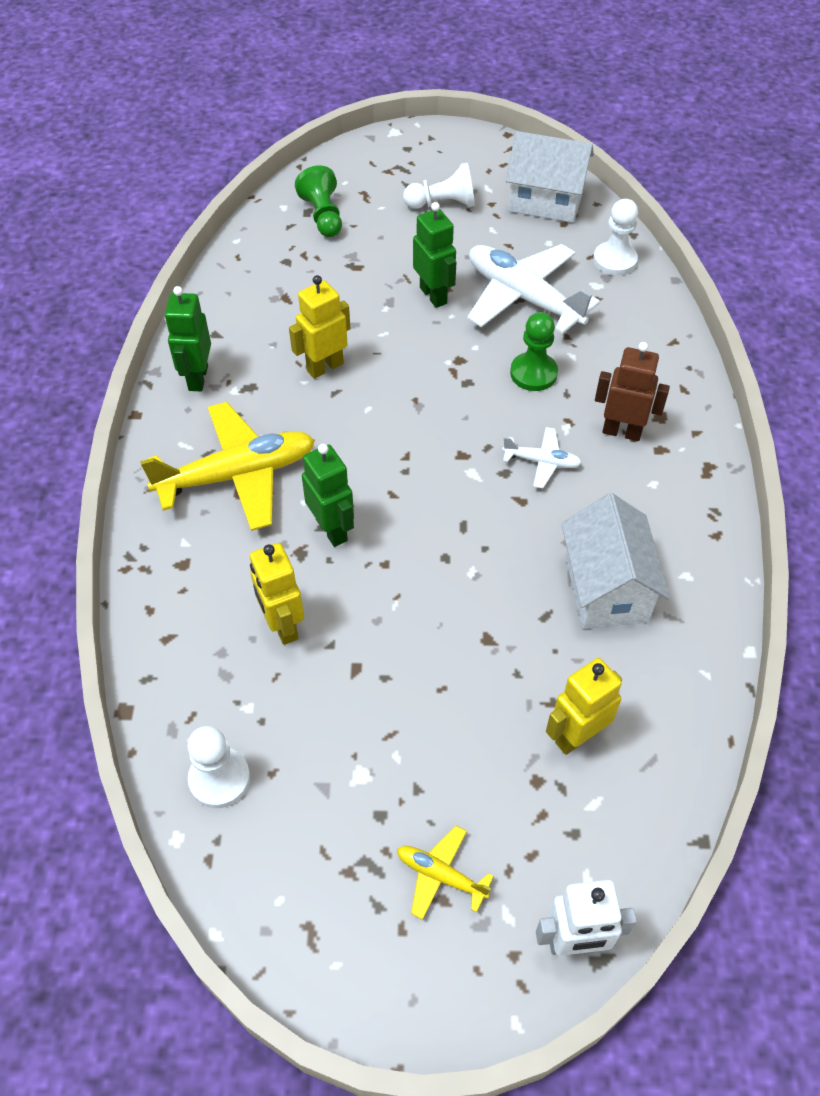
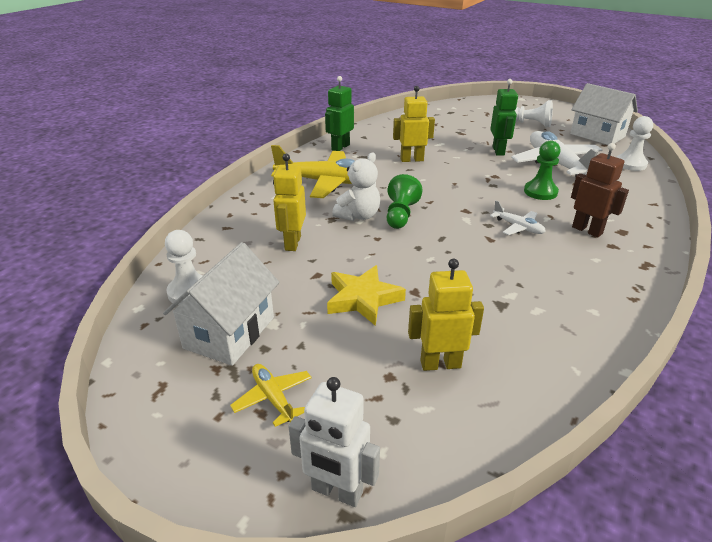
camera: 30 degrees right, 20 degrees down
green pawn [295,165,342,237] -> green pawn moved to [387,174,422,229]
green robot [302,444,354,547] -> white teddy bear [332,152,380,221]
white house [561,493,670,629] -> white house moved to [163,242,279,366]
none -> yellow star [327,265,406,326]

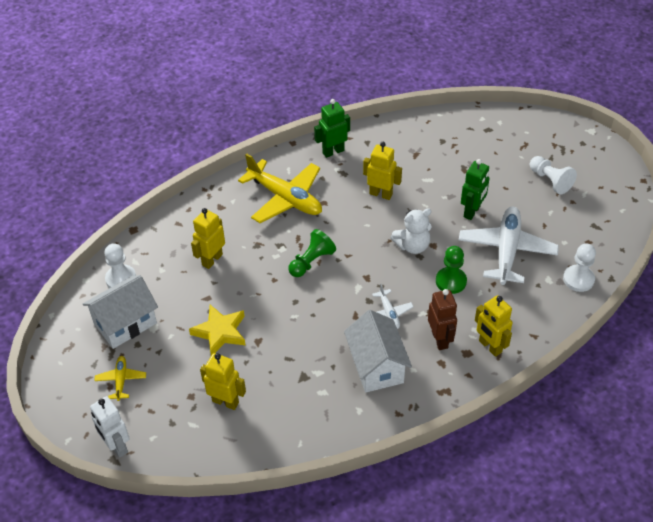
camera: 30 degrees right, 15 degrees up
white teddy bear [332,152,380,221] -> white teddy bear moved to [391,208,431,254]
white house [570,83,638,145] -> white house moved to [344,310,412,393]
none -> yellow robot [475,295,513,357]

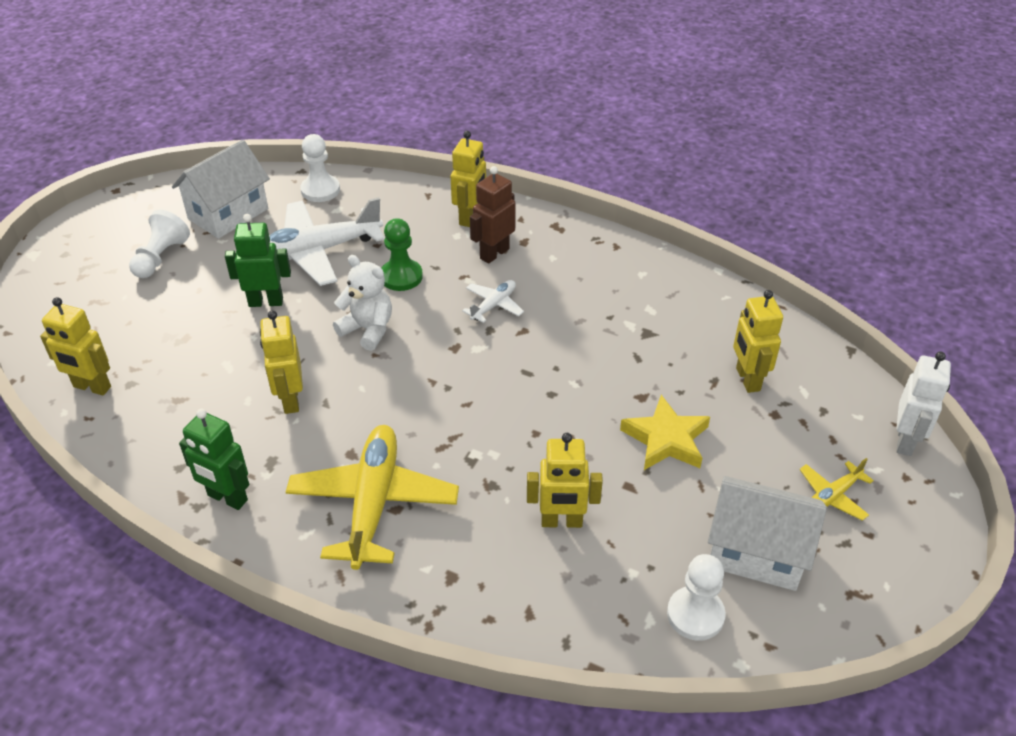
camera: 125 degrees left, 5 degrees down
green pawn [288,229,336,277] -> none
white house [344,310,412,393] -> white house moved to [172,140,270,239]
none -> yellow robot [40,297,111,396]

